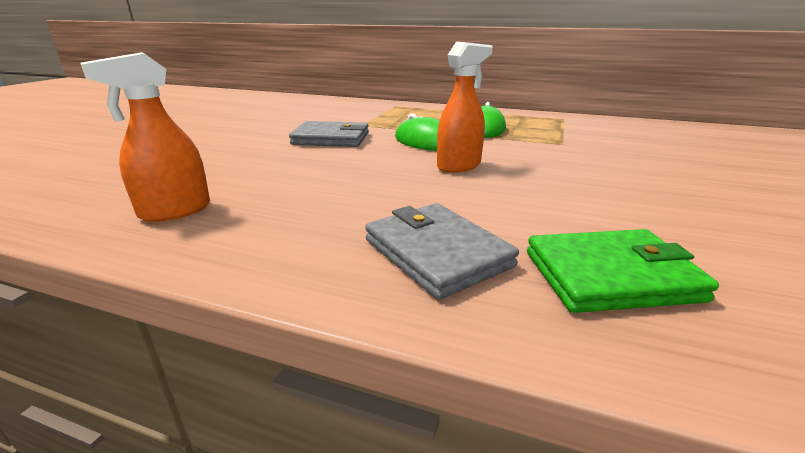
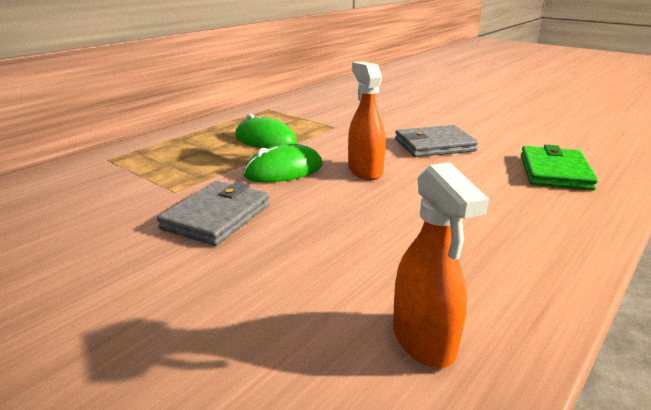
camera: 70 degrees left, 0 degrees up
grey wallet [365,203,519,300] -> grey wallet moved to [395,125,478,157]

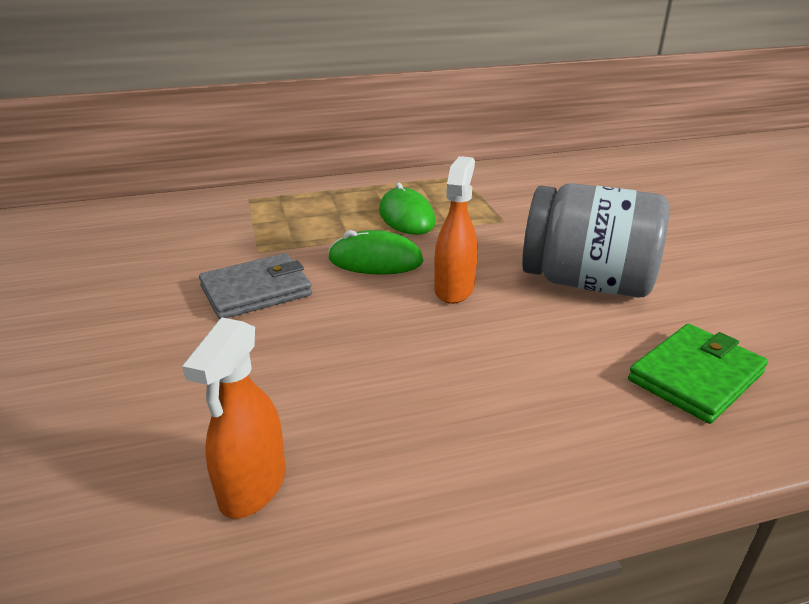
camera: 35 degrees right, 5 degrees up
grey wallet [395,125,478,157] -> grey jar [522,183,669,298]

